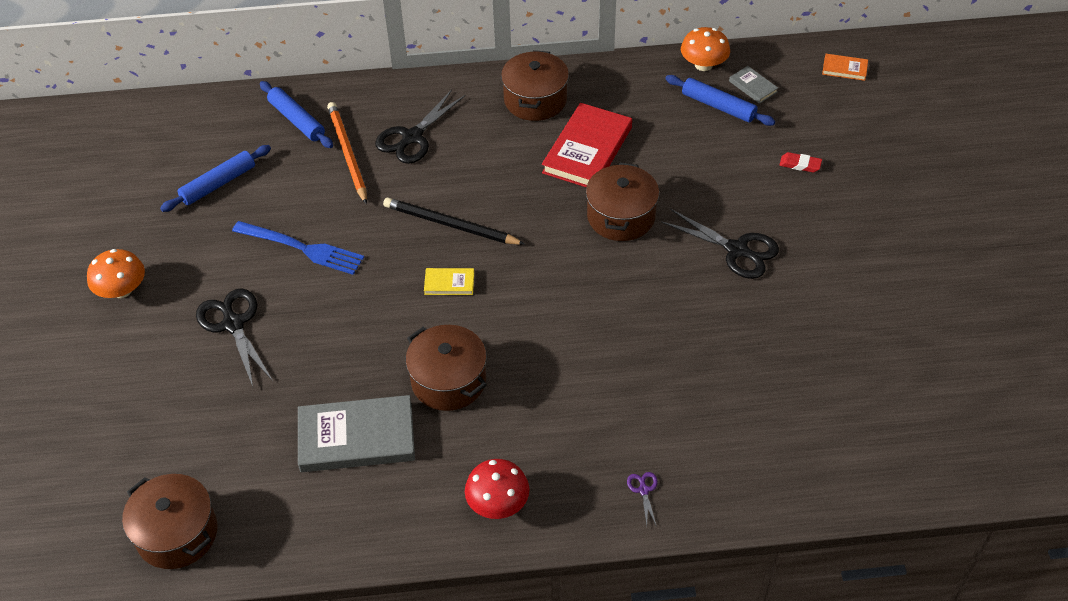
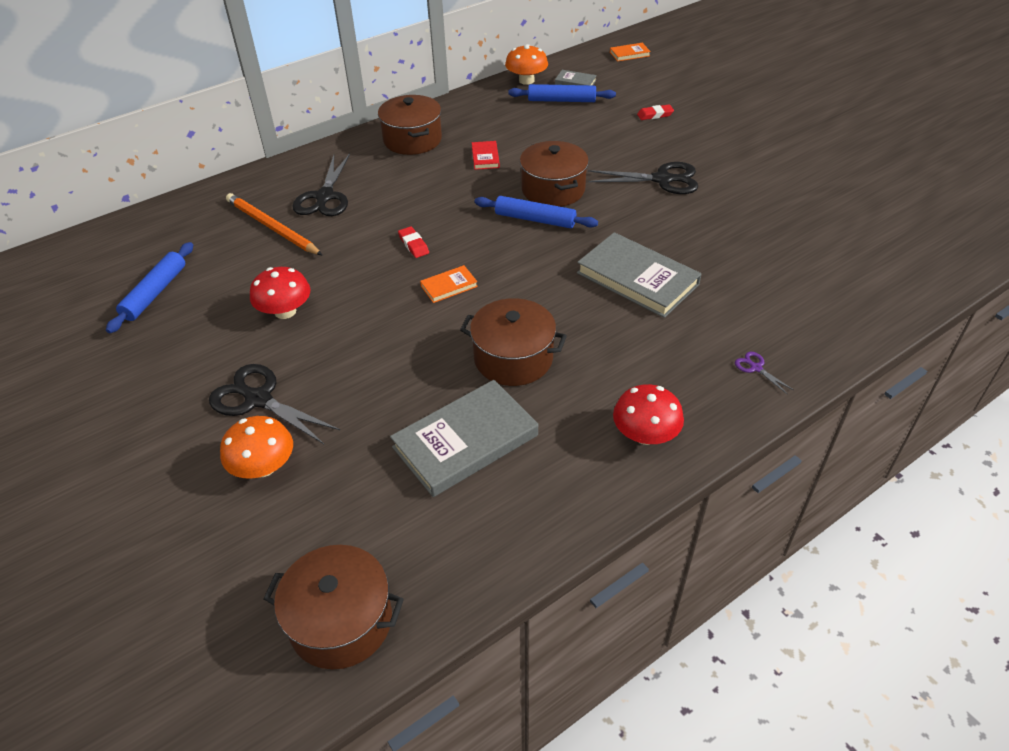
camera: 30 degrees left, 5 degrees down
orange mushroom [87,249,145,298] -> orange mushroom moved to [220,416,293,479]
blue fork [232,221,364,275] -> red mushroom [250,267,310,319]
blue rolling pin [260,81,333,148] -> blue rolling pin moved to [475,196,598,228]
black pencil [383,198,525,245] -> red eraser [398,226,429,258]
yellow book [424,268,474,295] -> orange book [420,265,478,303]
red book [542,103,632,187] -> red book [472,141,500,170], size x0.47
none -> grey book [577,232,702,318]

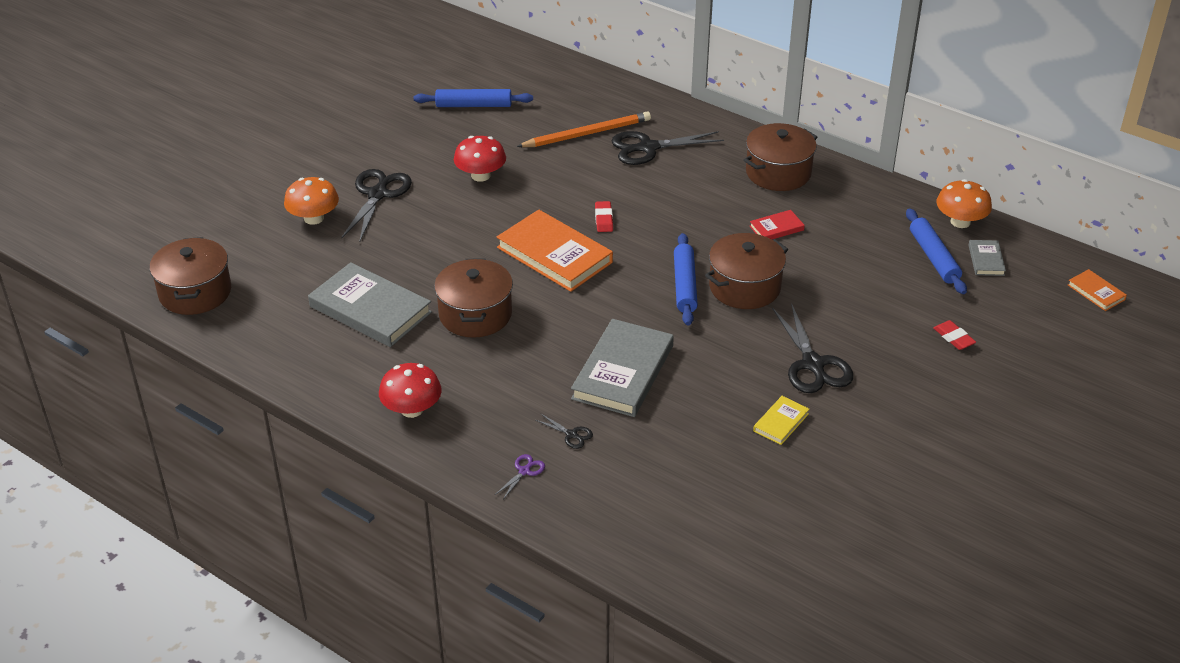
camera: 70 degrees right, 5 degrees down
orange pencil [226,193,323,256] -> orange pencil turned 45 degrees clockwise [517,111,651,147]
red eraser [398,226,429,258] -> red eraser turned 45 degrees counterclockwise [595,201,613,232]
orange book [420,265,478,303] -> orange book [497,210,613,292], size x2.13
none -> black scissors [536,413,593,449]
none -> yellow book [753,396,809,445]

